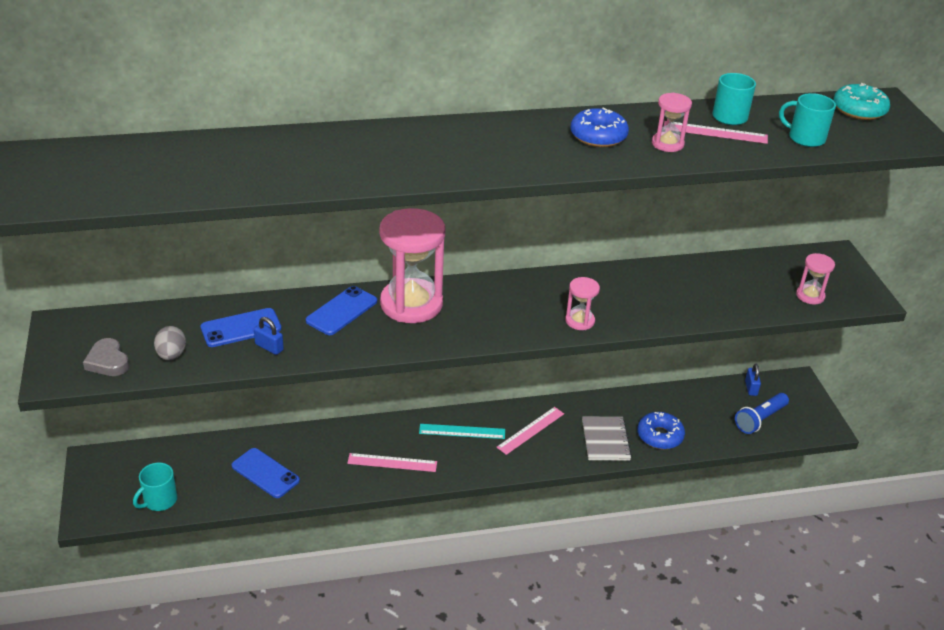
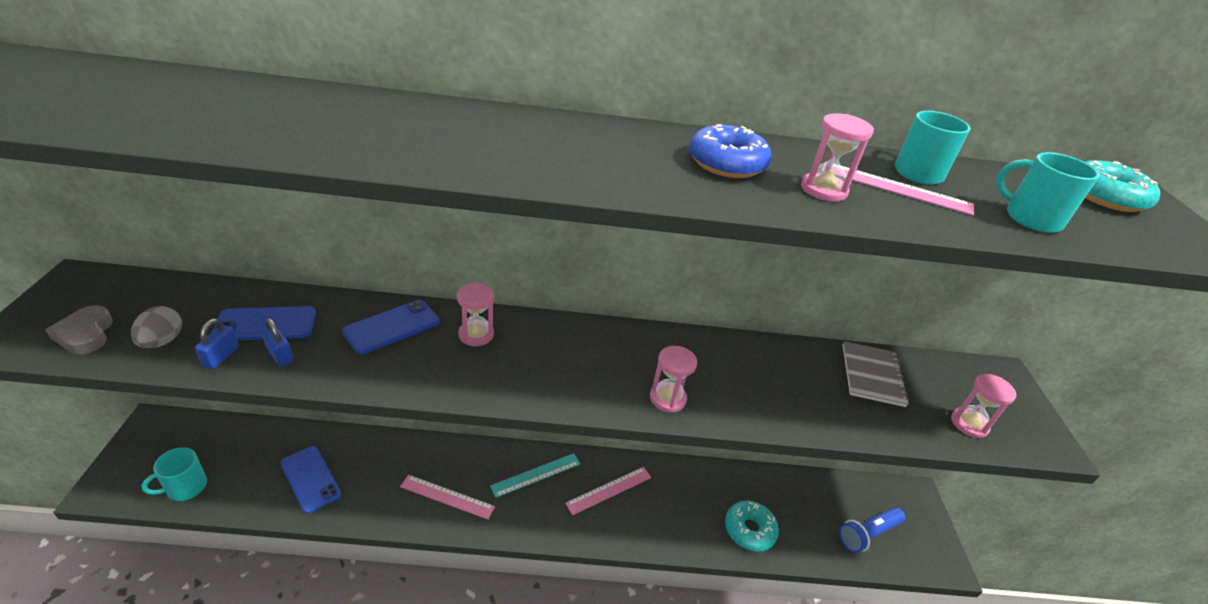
camera: 10 degrees right, 0 degrees up
pink hourglass [379,208,446,323] -> pink hourglass [457,283,494,346], size x0.47
turquoise ruler [419,424,505,439] -> turquoise ruler turned 45 degrees counterclockwise [490,453,580,498]
grey notebook [582,416,632,460] -> grey notebook moved to [843,341,909,407]
blue donut [637,412,685,449] -> turquoise donut [725,500,779,552]
blue padlock [745,364,761,396] -> blue padlock moved to [195,319,239,369]

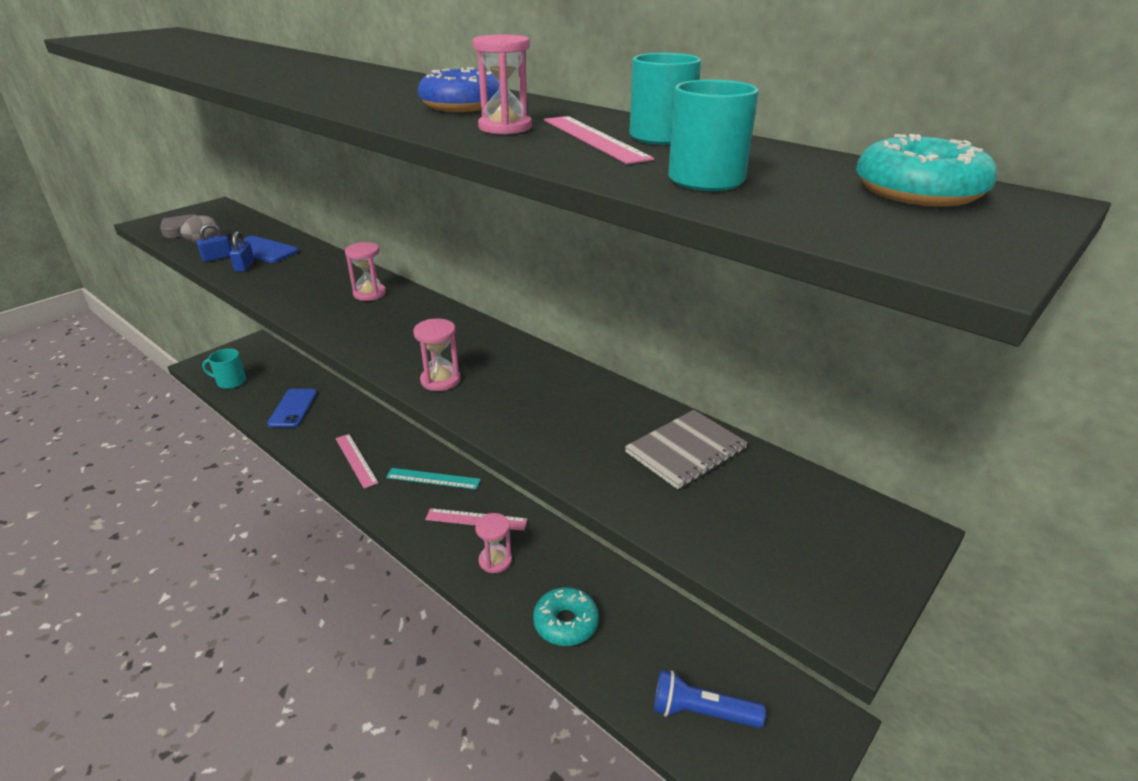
camera: 45 degrees right, 5 degrees down
blue phone [342,300,440,354] -> none
pink hourglass [951,374,1016,438] -> pink hourglass moved to [475,513,512,573]

